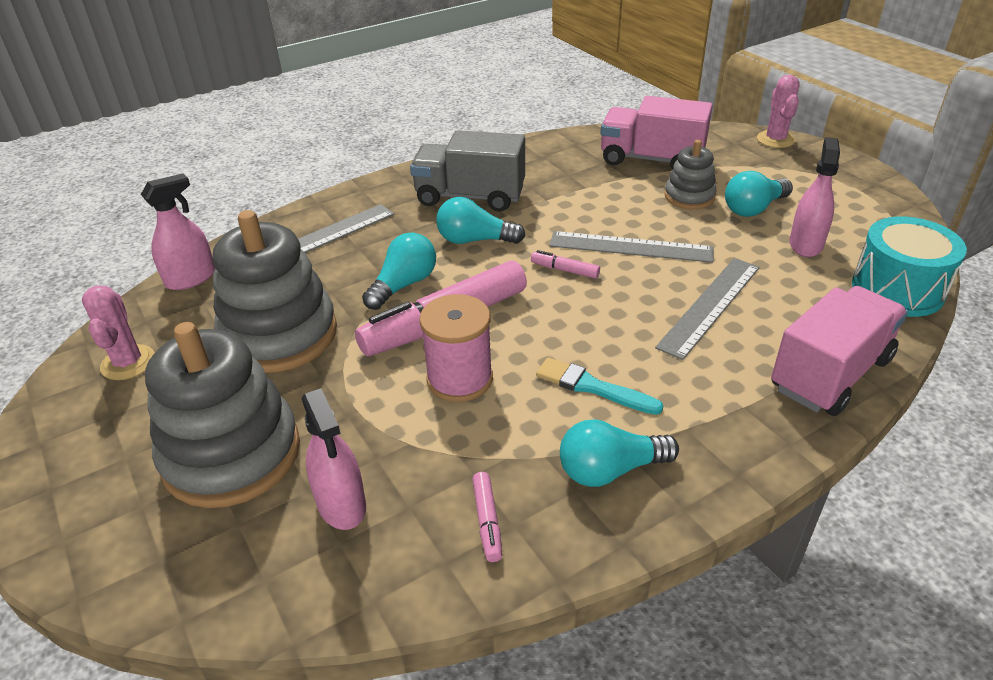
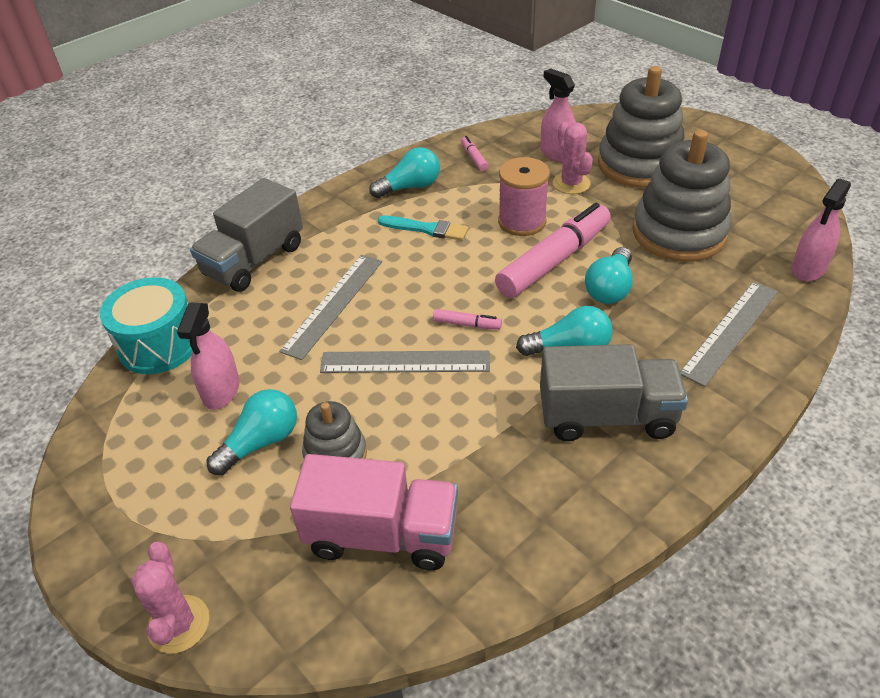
camera: 170 degrees right, 5 degrees up
pink cactus [82,285,155,380] -> pink cactus moved to [553,122,593,194]
pink truck [771,286,908,416] -> grey truck [190,178,303,292]

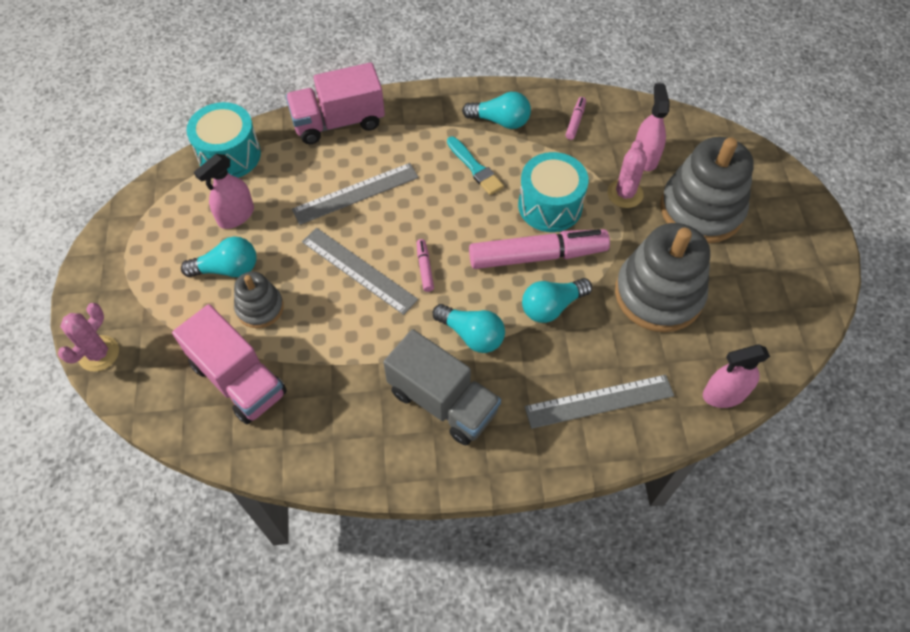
camera: 35 degrees right, 15 degrees up
grey truck [190,178,303,292] -> pink truck [286,62,385,144]
pink marker [433,309,502,330] -> pink marker turned 150 degrees counterclockwise [417,239,434,292]
pink spool [498,157,550,236] -> turquoise drum [518,152,589,232]

